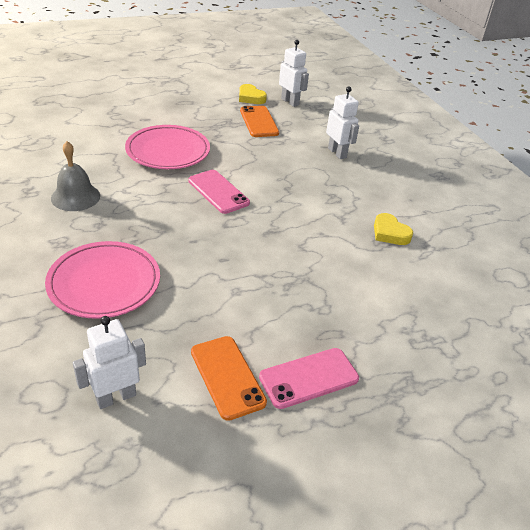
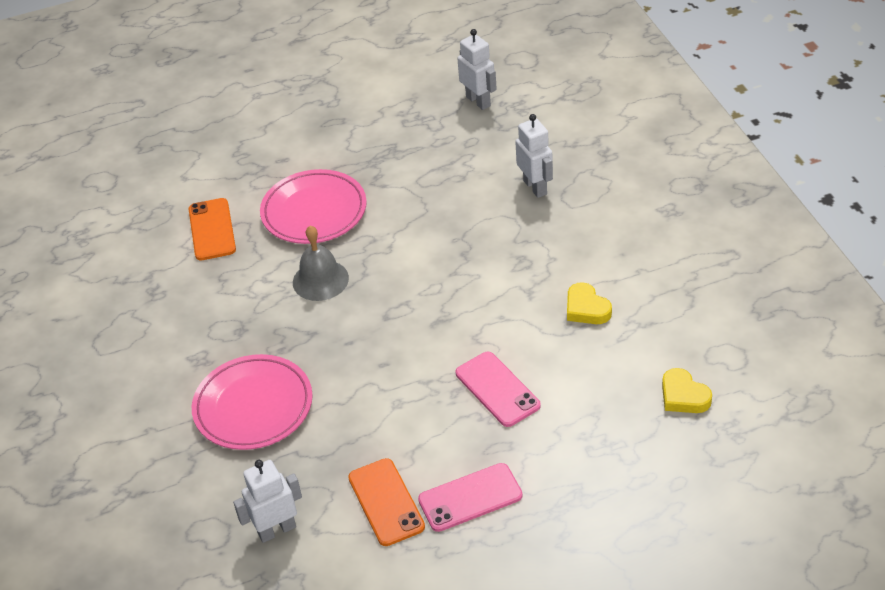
camera: 10 degrees right, 5 degrees up
grey bell [51,141,100,211] -> grey bell moved to [293,226,349,301]
pink phone [188,170,250,214] -> pink phone moved to [456,351,541,427]
yellow heart [239,84,267,104] -> yellow heart moved to [662,368,712,413]
orange phone [240,106,279,137] -> orange phone moved to [189,198,236,260]

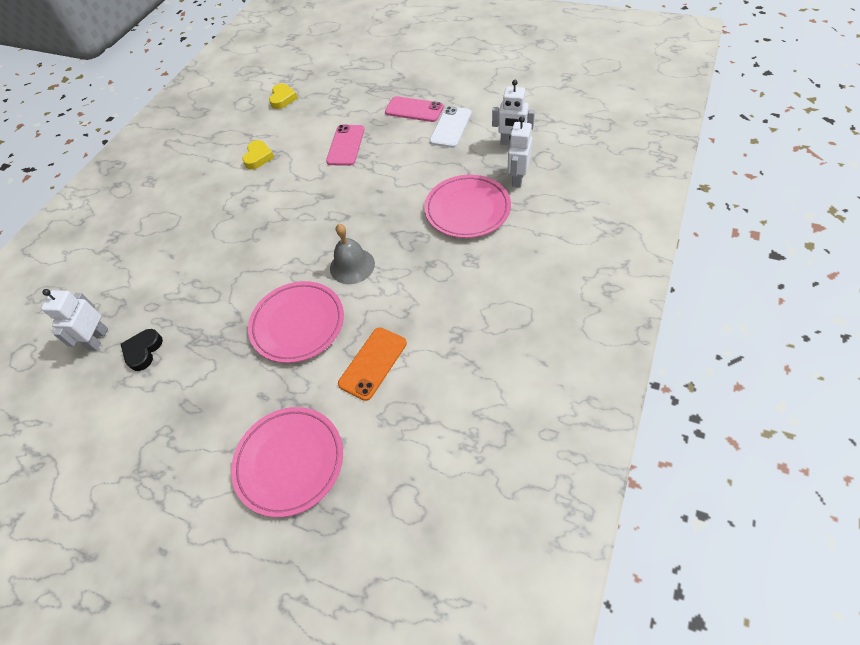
camera: 135 degrees left, 10 degrees up
orange phone [348,458,425,546] -> white phone [430,106,472,148]
white robot [515,114,553,198] -> white robot moved to [507,116,532,188]
none -> black heart [121,329,163,371]
none -> pink plate [231,407,343,517]

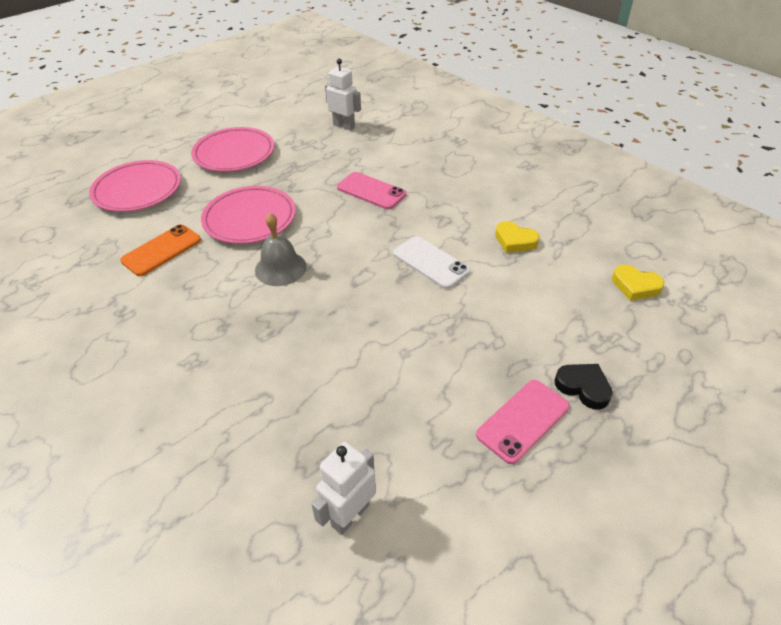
camera: 110 degrees right, 10 degrees down
black heart [121,329,163,371] -> black heart moved to [555,364,613,410]
pink phone [326,125,365,166] -> pink phone moved to [337,172,406,209]
orange phone [338,327,407,401] -> orange phone turned 75 degrees clockwise [120,224,201,276]
pink plate [424,175,511,238] -> pink plate moved to [191,127,274,172]
white phone [430,106,472,148] -> white phone moved to [393,236,470,289]
white robot [507,116,532,188] -> none

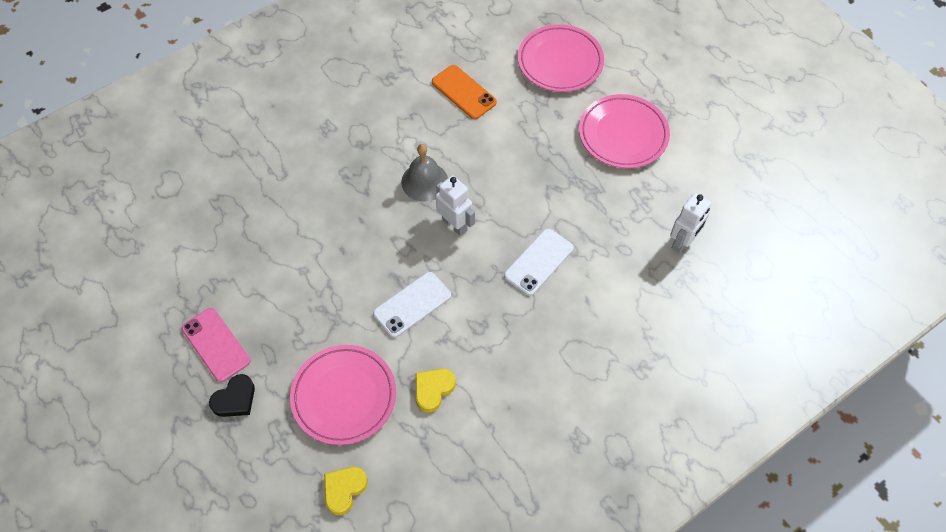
camera: 95 degrees right, 15 degrees up
pink plate [201,186,296,244] -> pink plate moved to [290,345,396,445]
white robot [311,442,376,535] -> white robot moved to [436,175,475,236]
pink phone [337,172,406,209] -> white phone [504,228,574,296]

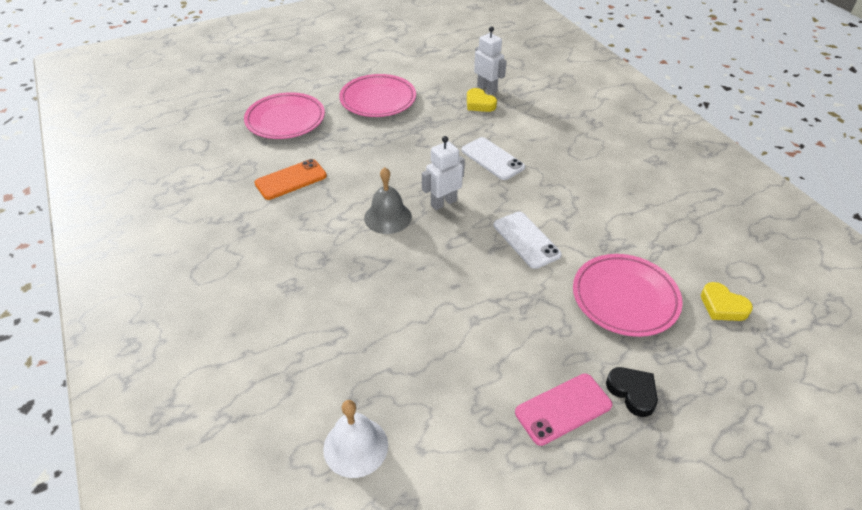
camera: 80 degrees left, 15 degrees down
yellow heart [416,369,456,413] -> yellow heart moved to [467,88,497,112]
none -> white bell [323,400,388,478]

